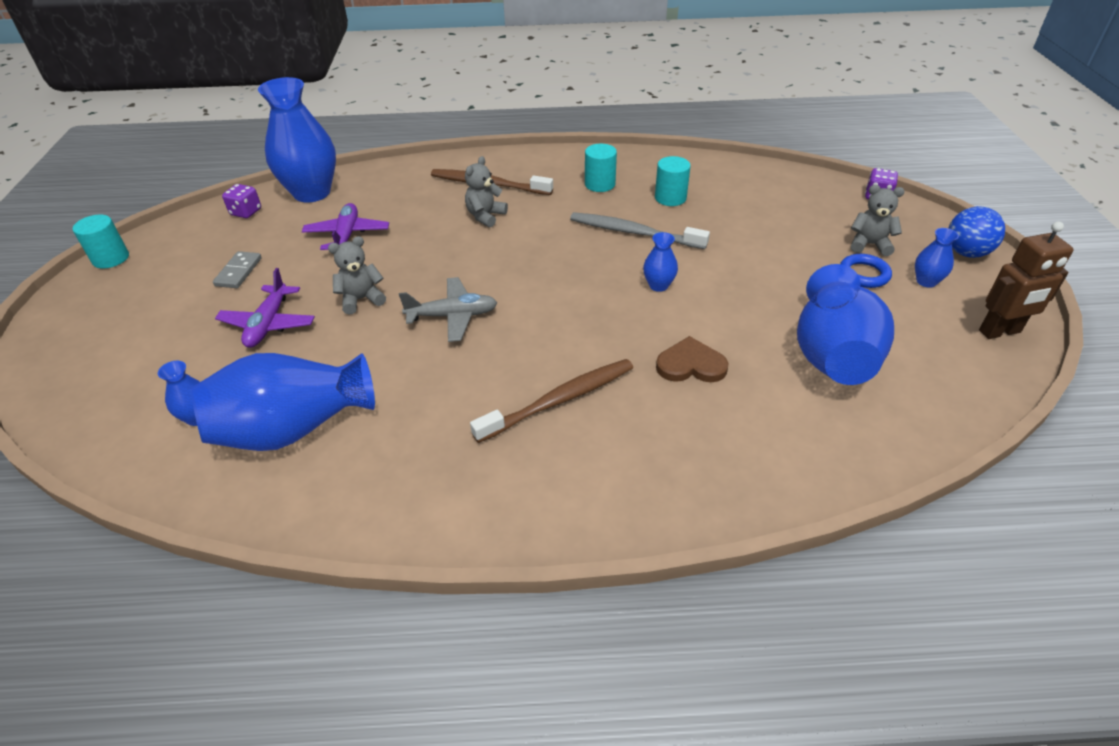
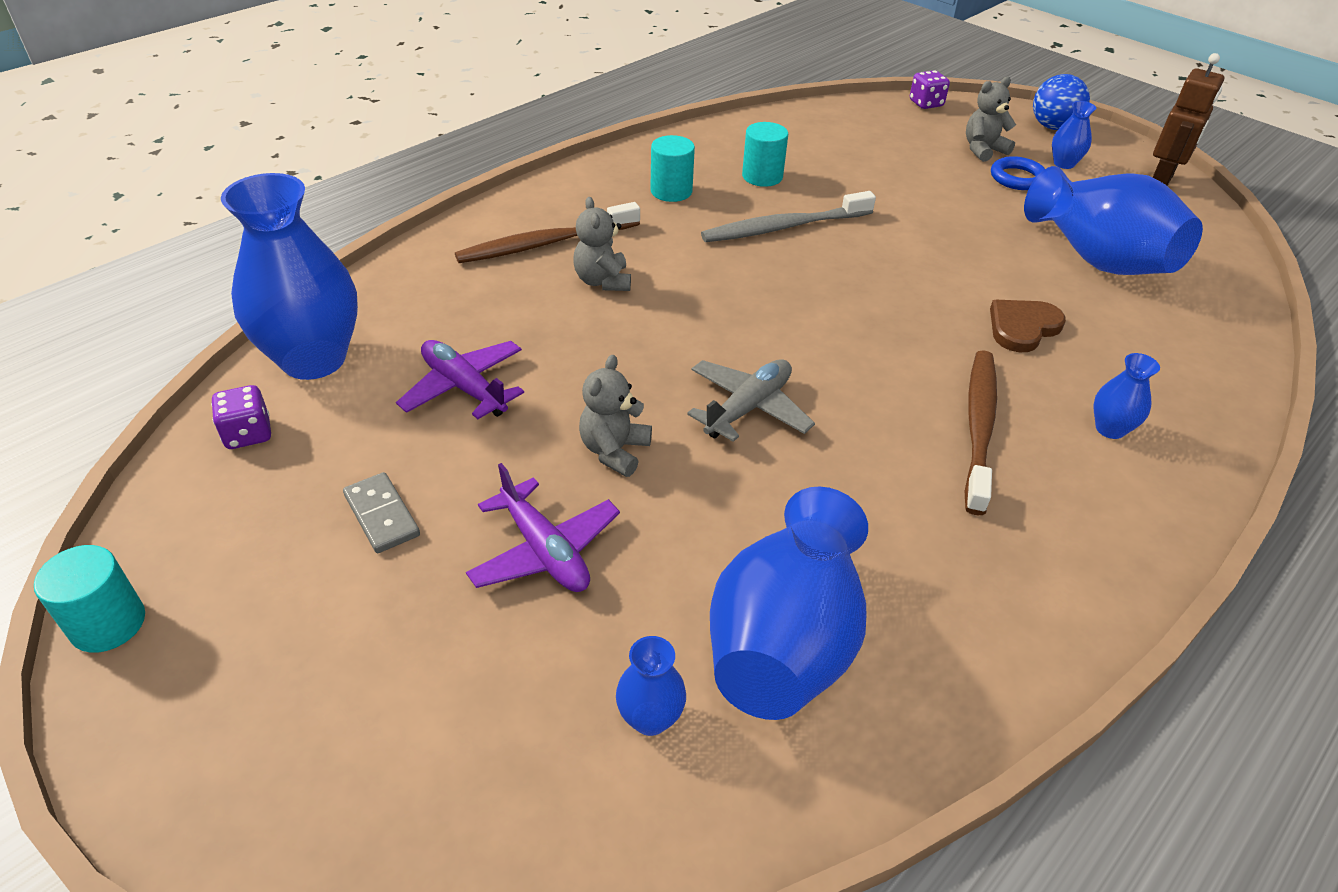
camera: 45 degrees left, 0 degrees up
blue vase [643,232,678,292] -> blue vase moved to [1093,353,1160,439]

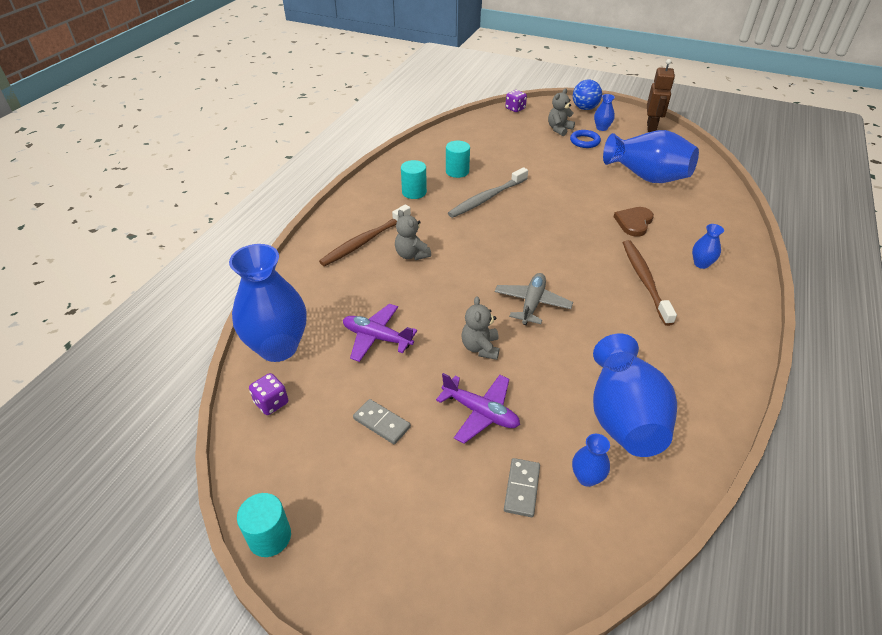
camera: 20 degrees left, 0 degrees up
none -> grey domino [504,458,540,517]

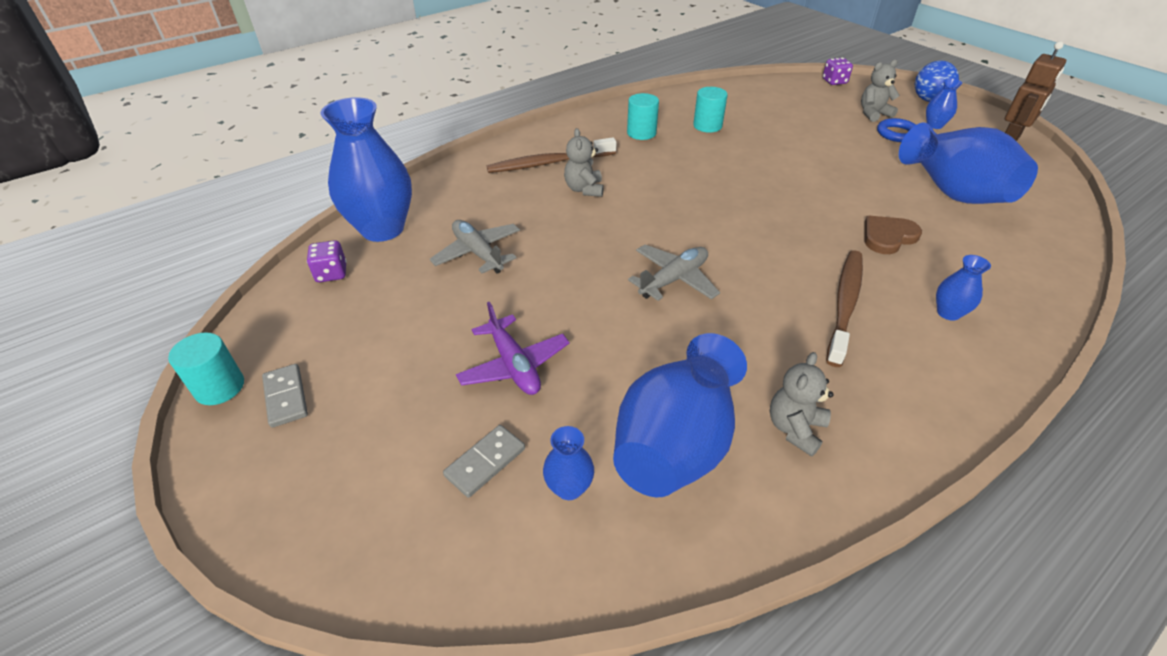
camera: 30 degrees right, 0 degrees up
purple plane [343,304,417,362] -> grey plane [430,220,520,274]
grey domino [353,399,411,444] -> grey domino moved to [262,364,308,428]
grey toothbrush [448,167,528,218] -> none
grey teddy bear [461,296,500,360] -> grey teddy bear moved to [770,352,834,457]

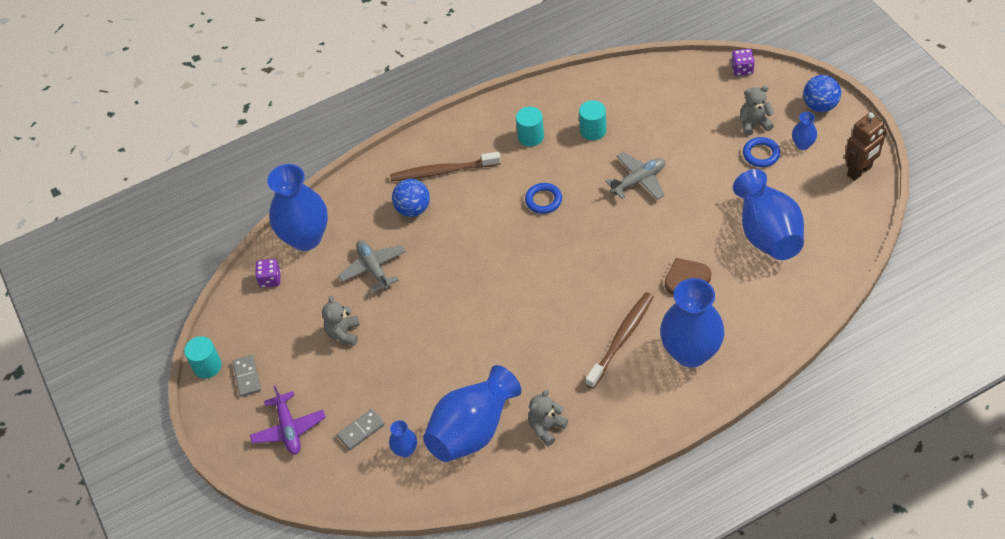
camera: 15 degrees right, 10 degrees up
purple plane [456,302,570,395] -> purple plane moved to [250,386,326,454]
grey teddy bear [564,128,604,197] -> grey teddy bear moved to [322,296,360,346]
grey plane [628,245,720,301] -> grey plane moved to [605,152,665,200]
blue vase [936,255,991,321] -> blue vase [660,278,724,368], size x2.28
none -> blue ball [392,179,430,217]
none -> blue ring [525,183,562,214]

